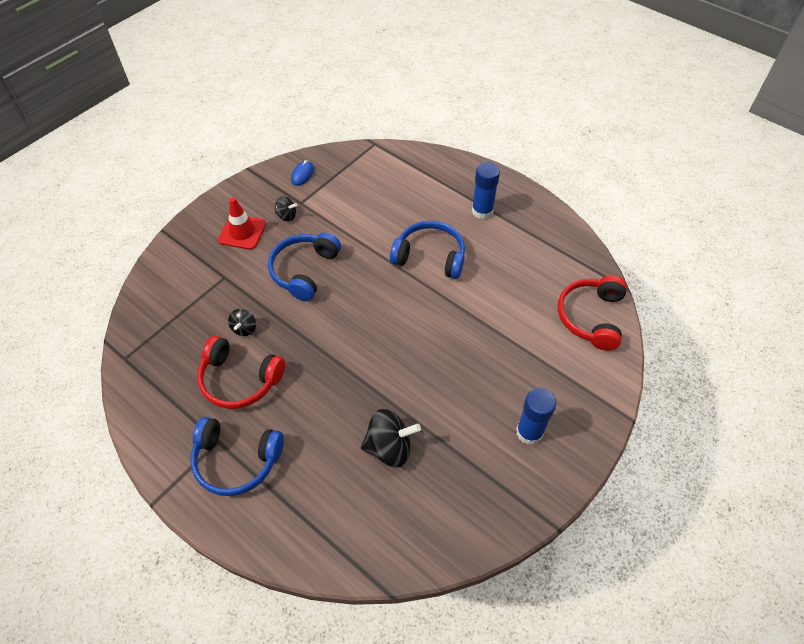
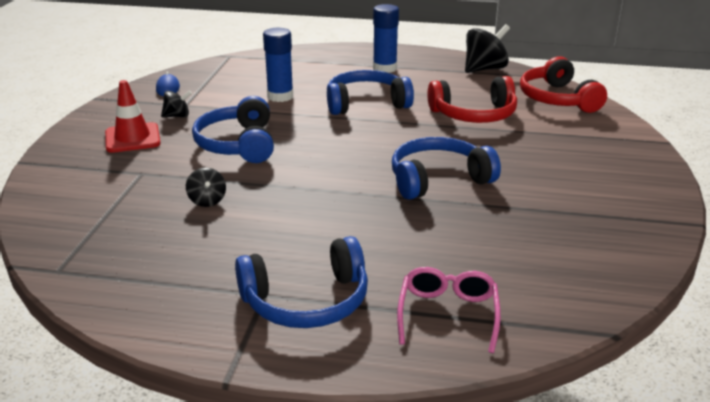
camera: 30 degrees left, 25 degrees down
red headphones [197,336,285,409] -> red headphones moved to [427,76,517,123]
black spinning top [361,409,421,468] -> black spinning top moved to [465,24,510,73]
blue glue stick [516,388,556,445] -> blue glue stick moved to [263,28,293,102]
none -> blue headphones [392,137,501,200]
none -> pink glasses [397,267,501,353]

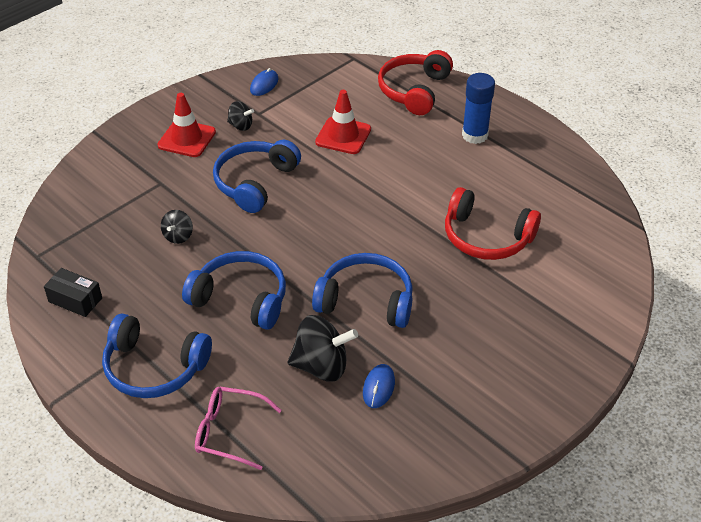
camera: 35 degrees right, 15 degrees up
blue glue stick [263,28,293,102] -> red traffic cone [315,90,371,154]
blue headphones [327,70,414,115] -> blue headphones moved to [182,251,286,330]
pink glasses [397,267,501,353] -> pink glasses turned 120 degrees counterclockwise [195,387,282,470]
black spinning top [465,24,510,73] -> black spinning top moved to [288,315,358,381]
red headphones [520,56,607,113] -> red headphones moved to [378,50,453,115]
none -> black box [44,268,102,317]
none -> blue mouse [363,364,395,408]

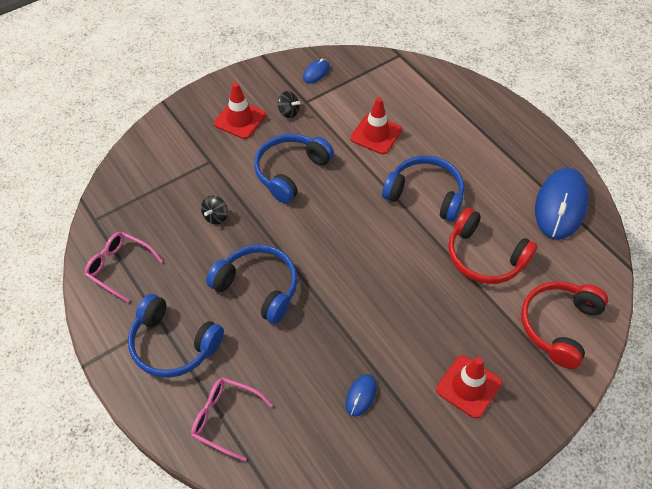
camera: 10 degrees right, 10 degrees up
black box [44,268,102,317] -> pink glasses [84,232,163,302]
black spinning top [288,315,358,381] -> none
blue headphones [312,253,413,328] -> blue headphones moved to [382,156,464,222]
red headphones [378,50,453,115] -> red headphones moved to [521,281,608,369]
blue glue stick [462,73,495,144] -> none
none -> red traffic cone [436,355,502,419]
none -> blue mouse [535,168,589,240]

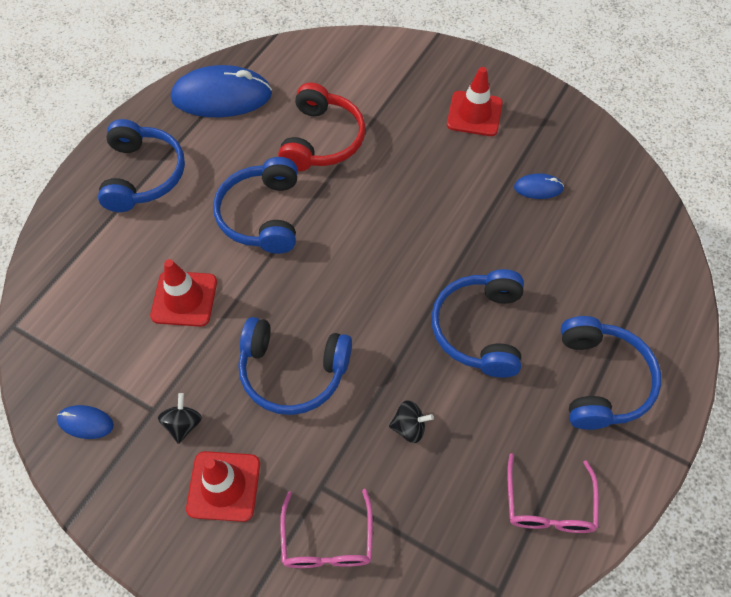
camera: 115 degrees left, 5 degrees up
pink glasses [191,377,273,461] -> pink glasses moved to [280,489,373,568]
red headphones [521,281,608,369] -> none
none -> blue headphones [98,119,185,212]

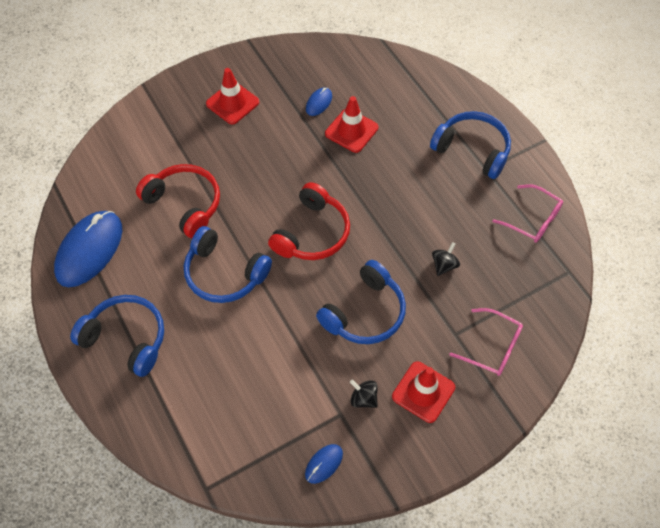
camera: 60 degrees left, 0 degrees up
red traffic cone [150,259,217,327] -> red traffic cone moved to [325,96,378,153]
blue headphones [431,269,524,378] -> none
none -> red headphones [268,182,350,260]

